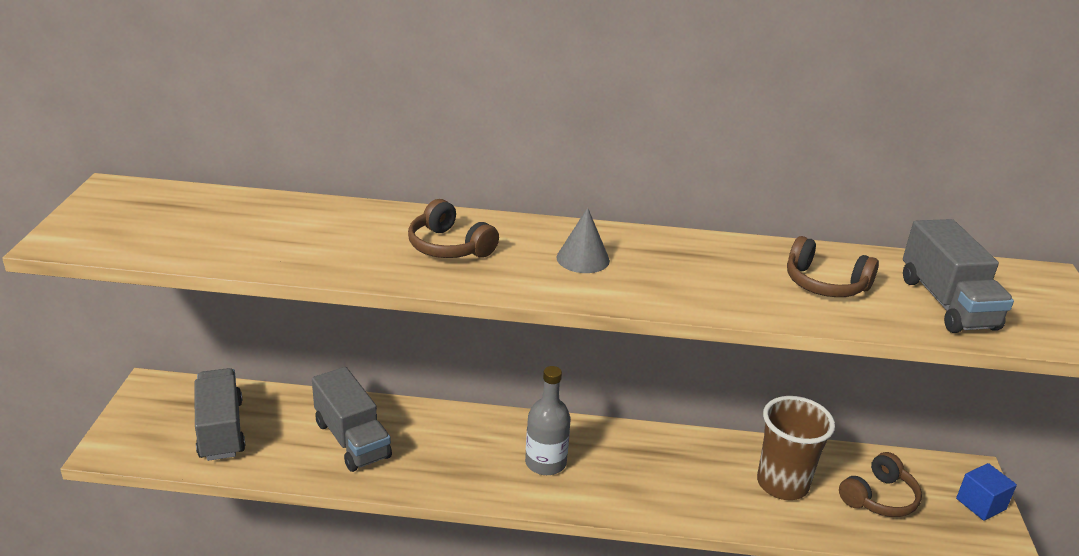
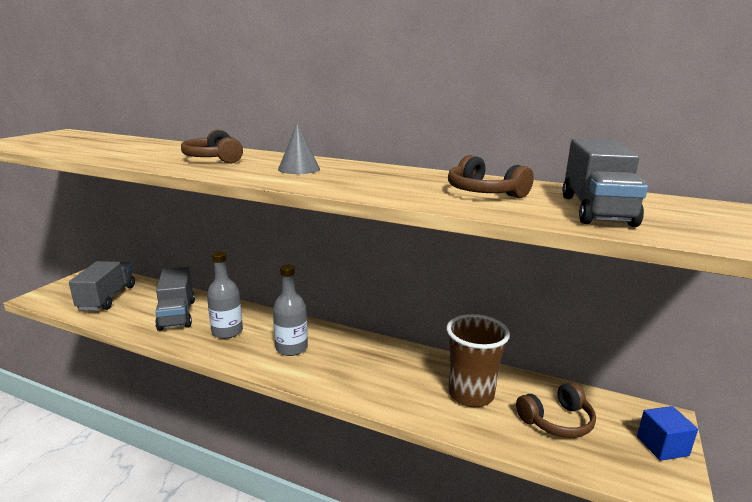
camera: 20 degrees right, 10 degrees down
none -> grey bottle [207,252,243,339]

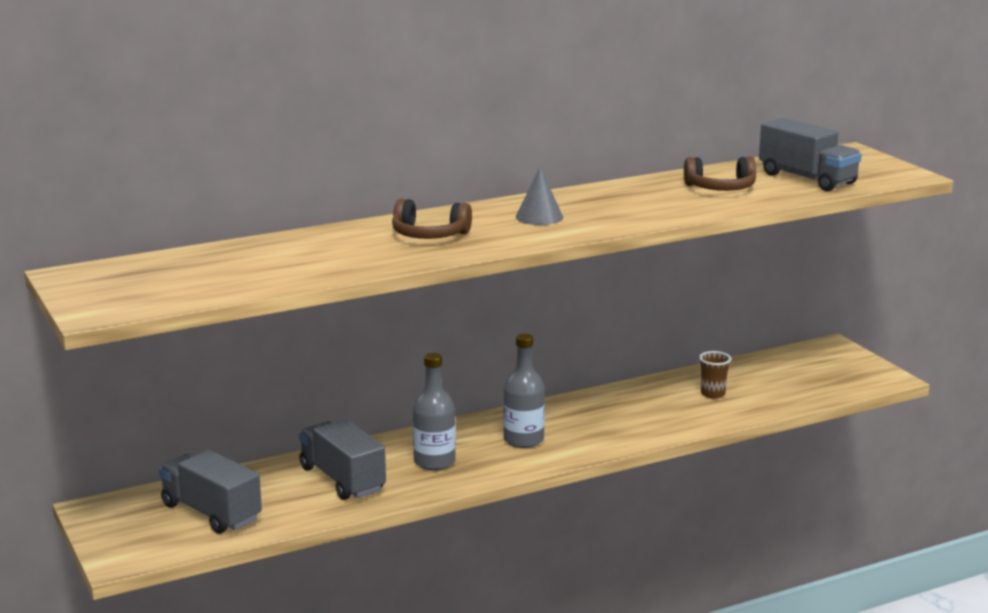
camera: 50 degrees left, 0 degrees up
grey truck [155,267,195,331] -> grey truck turned 150 degrees counterclockwise [299,419,386,500]
brown cup [446,314,510,407] -> brown cup [699,351,731,399], size x0.51
brown headphones [516,382,596,438] -> none
blue cube [637,406,698,461] -> none

